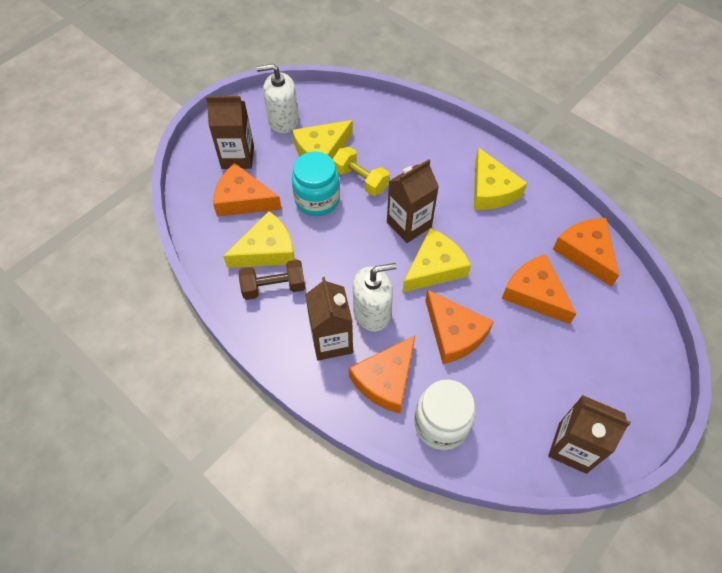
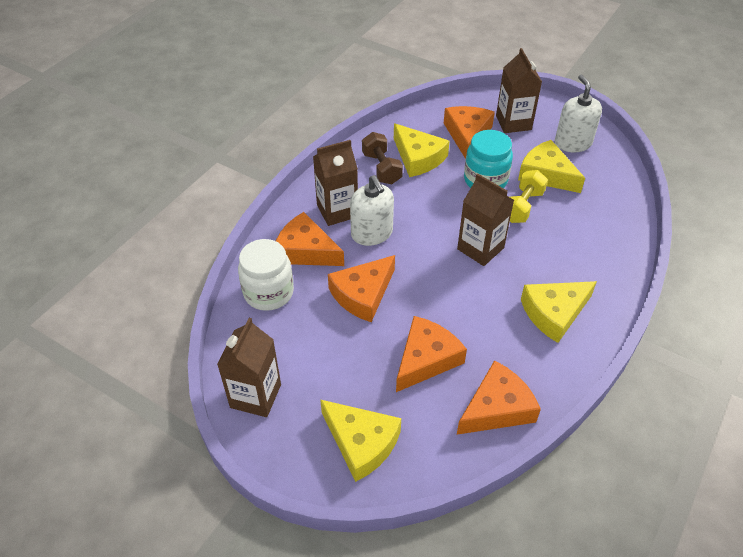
camera: 80 degrees right, 10 degrees down
yellow cheese [403,228,471,292] -> yellow cheese moved to [320,400,401,482]

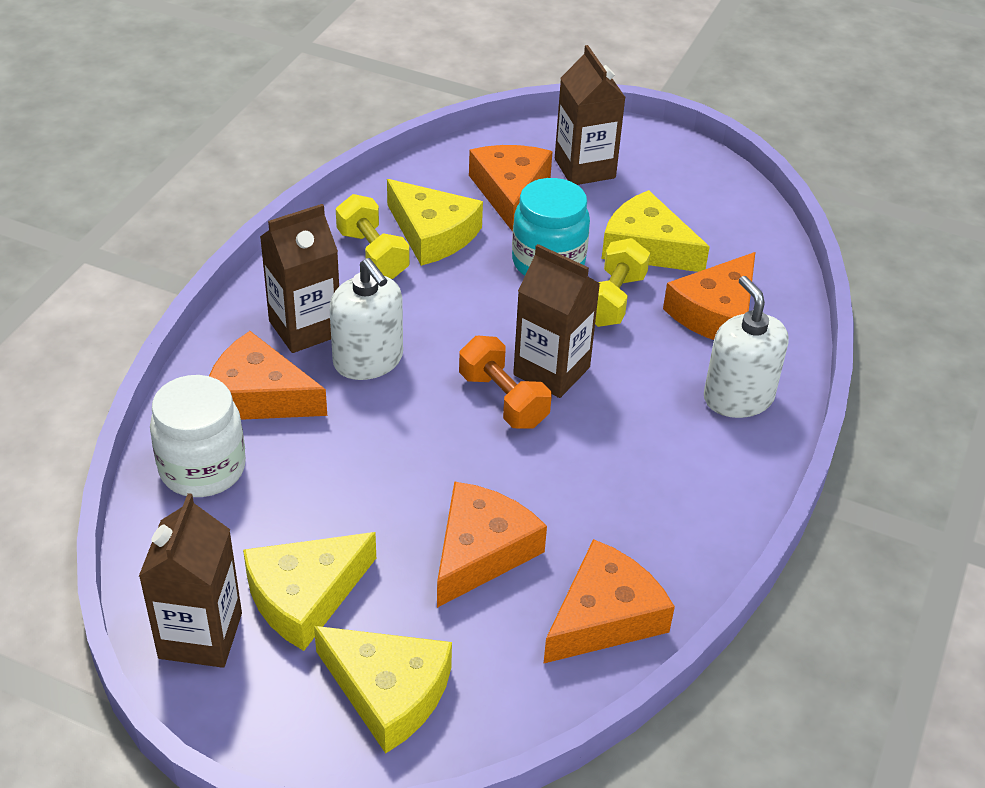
camera: 10 degrees left, 5 degrees down
orange cheese [328,255,395,322] -> orange cheese moved to [663,252,755,340]
brown dumbbell [362,132,403,184] -> yellow dumbbell [336,194,410,279]
yellow cheese [521,281,597,343] -> yellow cheese moved to [243,532,376,651]
white soap dispenser [555,75,602,152] -> white soap dispenser moved to [704,276,789,418]
none -> orange dumbbell [459,336,552,429]

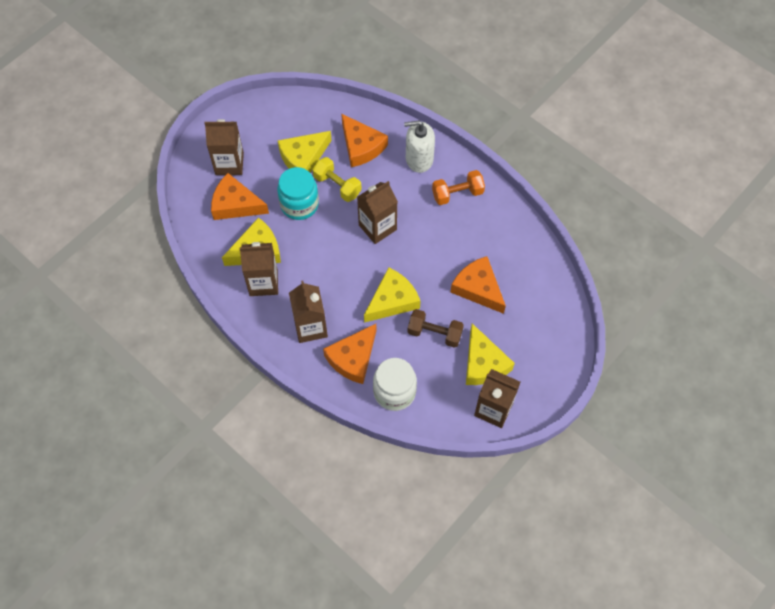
camera: 70 degrees left, 20 degrees up
yellow cheese [314,626,452,754] -> yellow cheese moved to [364,267,421,323]
white soap dispenser [329,258,403,380] -> none
yellow dumbbell [336,194,410,279] -> brown carton [239,242,278,296]
orange dumbbell [459,336,552,429] -> orange dumbbell moved to [432,170,485,205]
orange cheese [543,539,675,664] -> none
none -> brown dumbbell [407,309,464,348]

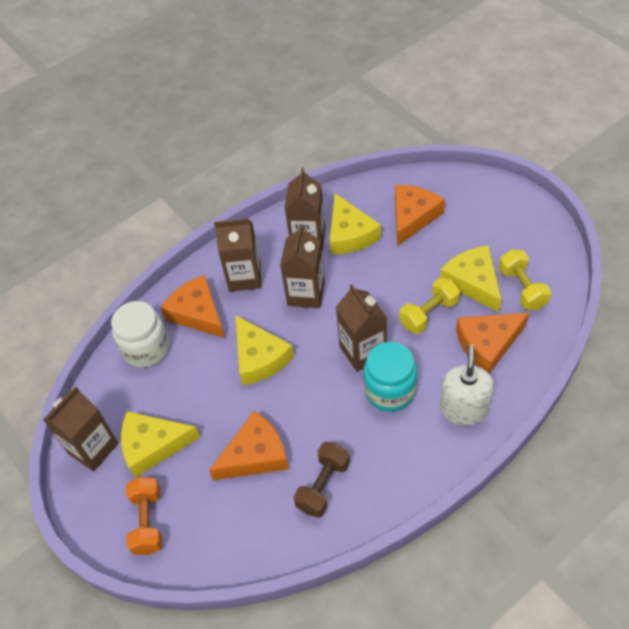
camera: 105 degrees right, 10 degrees down
brown carton [204,119,244,175] -> brown carton moved to [280,224,325,308]
turquoise jar [277,167,319,220] -> turquoise jar moved to [363,342,417,412]
brown dumbbell [407,309,464,348] -> brown dumbbell moved to [294,442,350,517]
orange dumbbell [432,170,485,205] -> orange dumbbell moved to [126,477,162,555]
none -> yellow dumbbell [499,249,551,310]

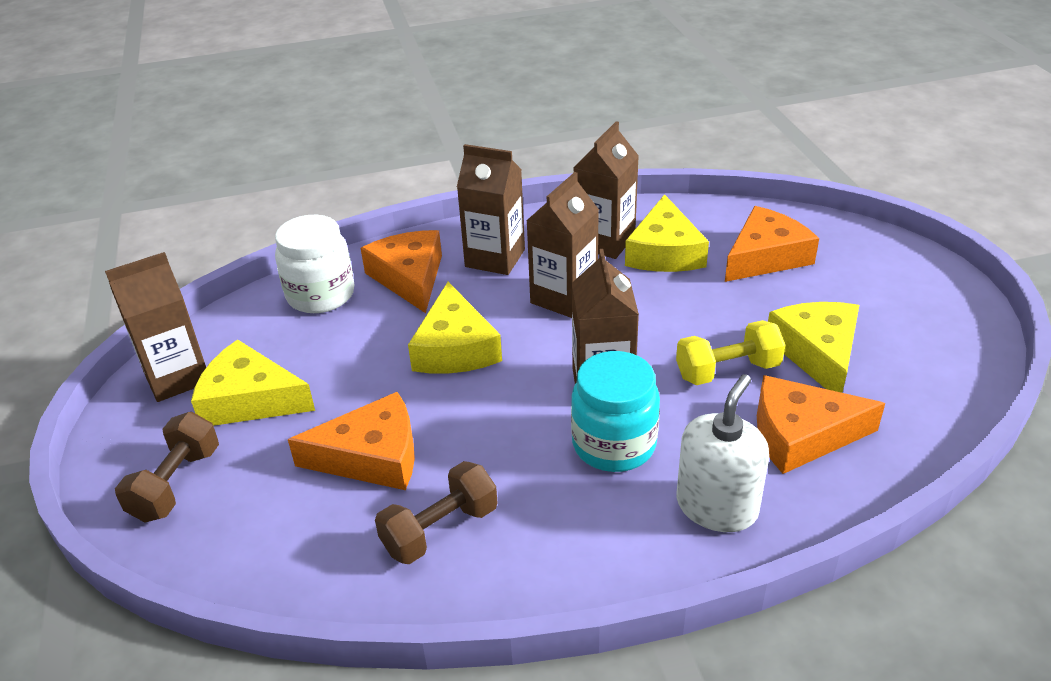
camera: 20 degrees right, 15 degrees down
orange dumbbell [126,477,162,555] -> brown dumbbell [115,412,219,522]
yellow dumbbell [499,249,551,310] -> none

